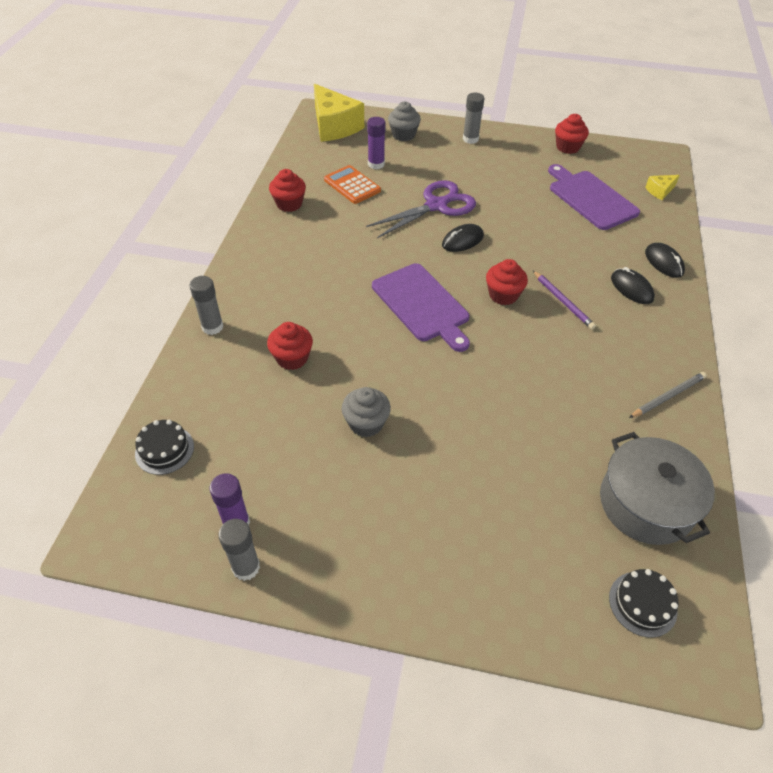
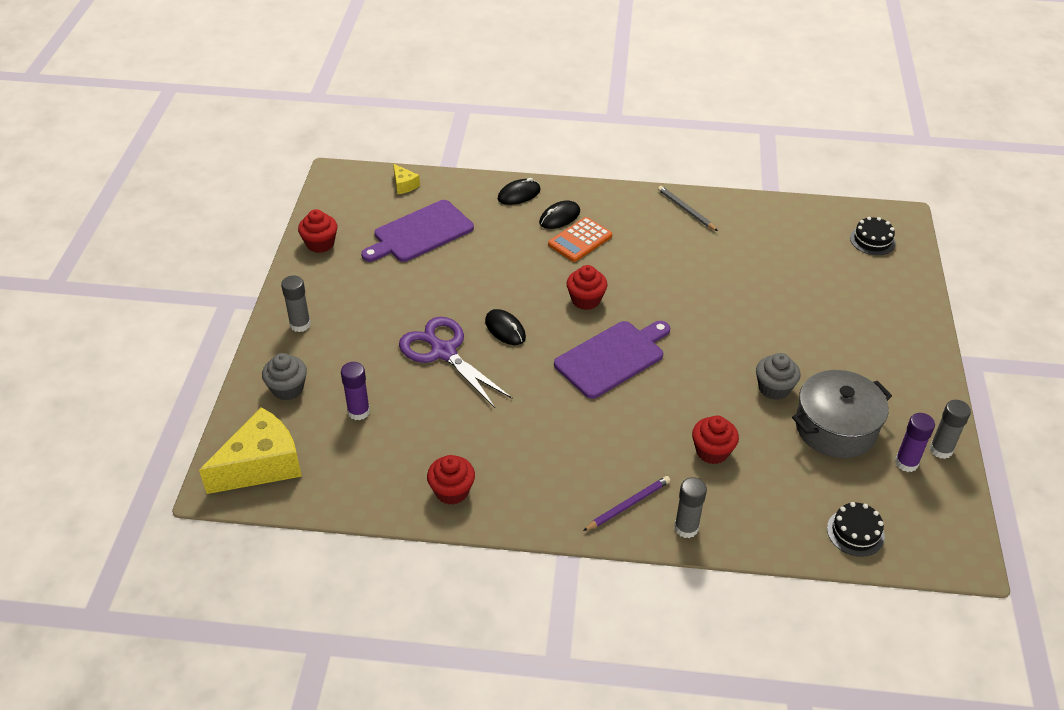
camera: 95 degrees left, 5 degrees down
orange calculator [324,165,381,204] -> orange calculator moved to [548,217,612,262]
purple pencil [533,271,596,329] -> purple pencil moved to [583,476,670,531]
grey pot [600,432,715,545] -> grey pot moved to [792,370,892,458]

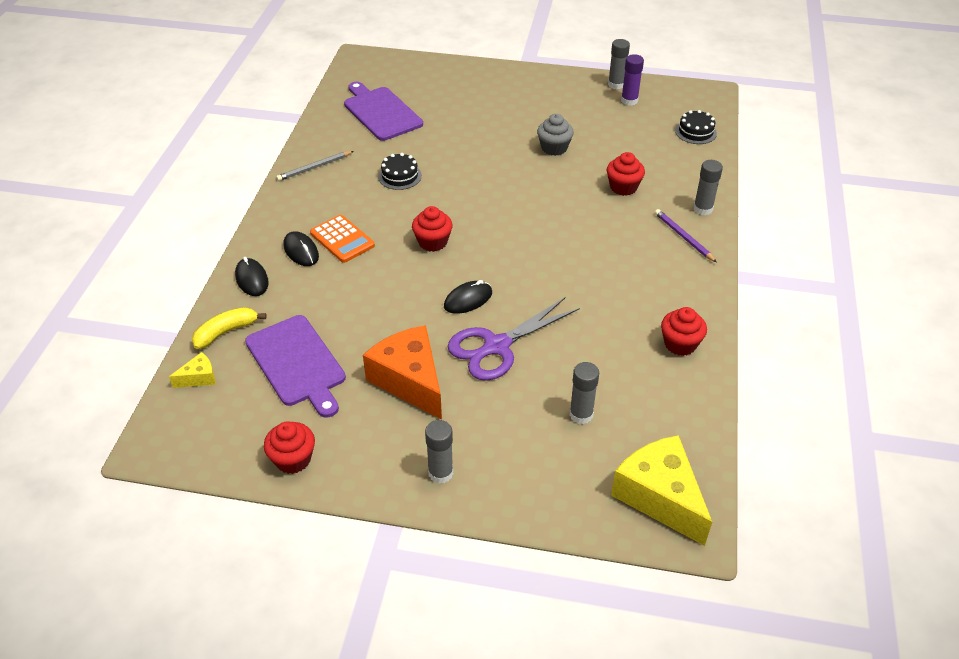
camera: 85 degrees left, 0 degrees up
grey cupcake [262,353,307,400] -> none
purple glue stick [341,362,370,420] -> grey glue stick [569,362,599,424]
purple cutting board [554,321,670,399] -> purple cutting board moved to [344,82,423,141]
grey pot [792,370,892,458] -> none
black cake [850,217,896,255] -> black cake moved to [378,153,422,190]
none -> yellow banana [192,307,267,349]
none -> orange cheese [363,325,442,420]

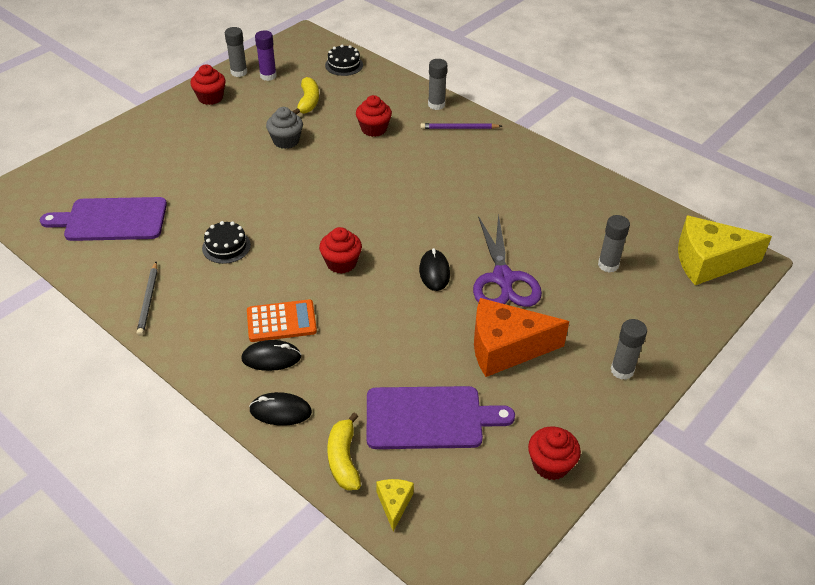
camera: 60 degrees left, 0 degrees up
red cupcake [661,307,707,356] -> red cupcake moved to [190,64,226,105]
none -> yellow banana [292,77,319,114]

